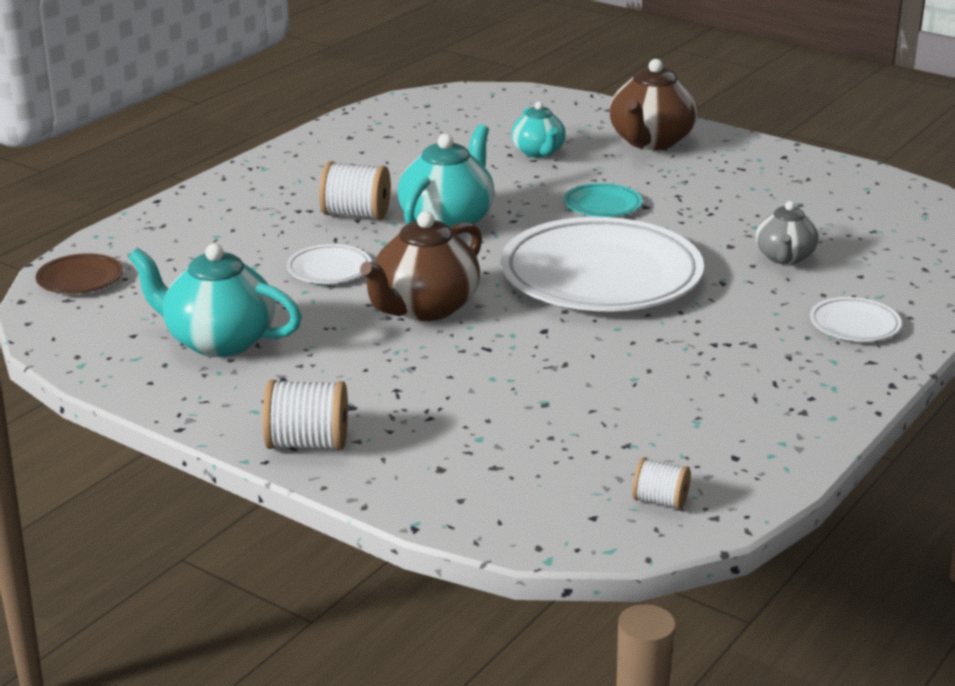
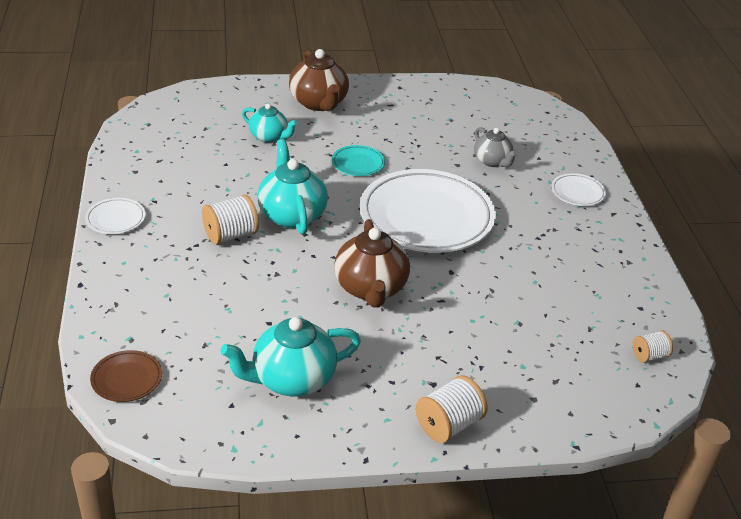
camera: 45 degrees left, 10 degrees up
white plate [287,244,371,284] -> white plate moved to [85,198,146,234]

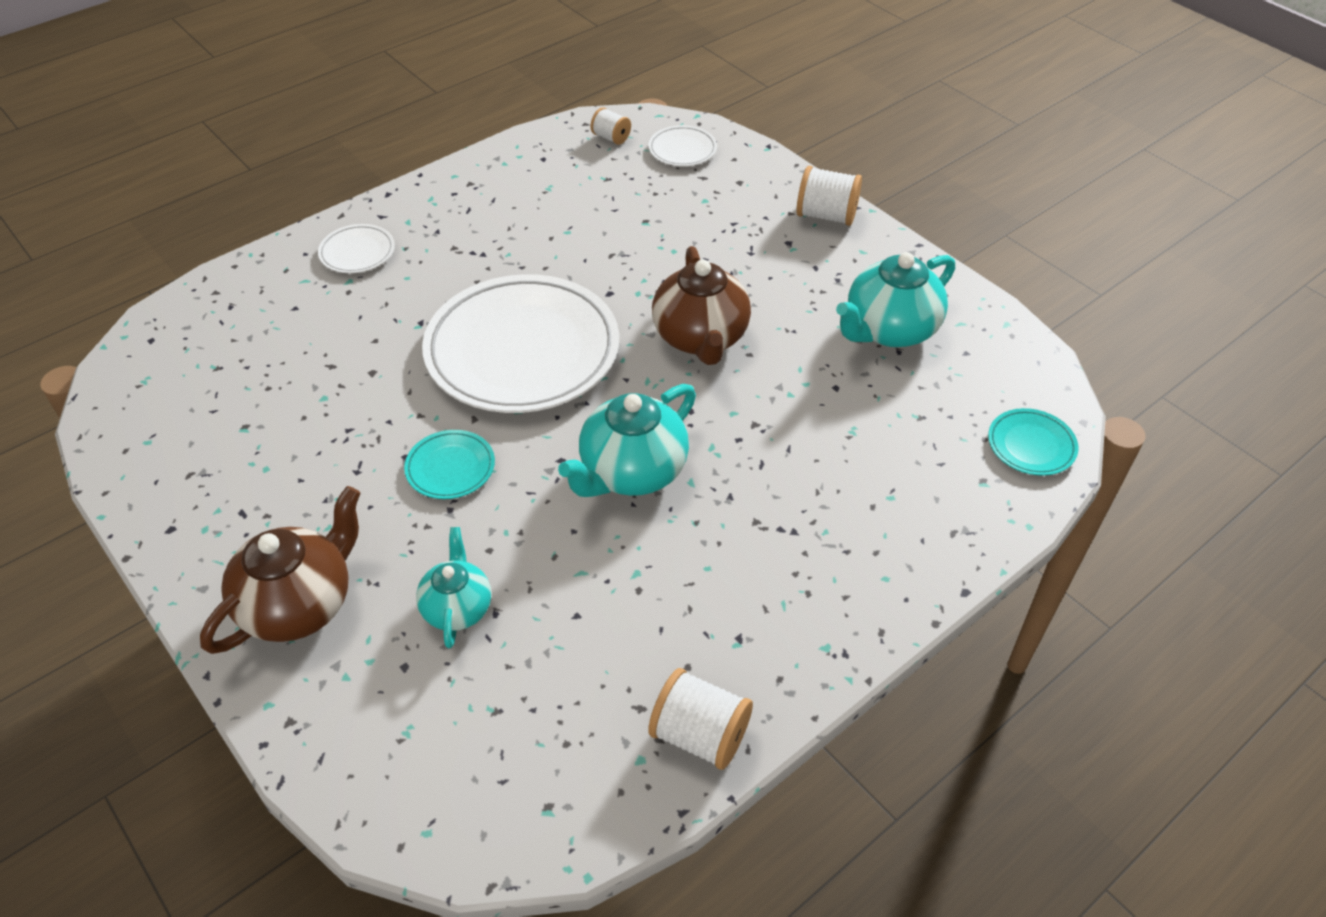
camera: 120 degrees left, 10 degrees up
white plate [85,198,146,234] -> white plate moved to [649,125,717,166]
brown plate [90,350,162,402] -> turquoise plate [988,408,1078,476]
white spool [202,194,259,245] -> white spool moved to [648,668,753,770]
turquoise teapot [220,317,361,397] -> turquoise teapot turned 105 degrees clockwise [836,252,955,347]
brown teapot [334,219,410,308] -> brown teapot turned 120 degrees clockwise [652,246,751,365]
grey teapot [474,127,518,167] -> none

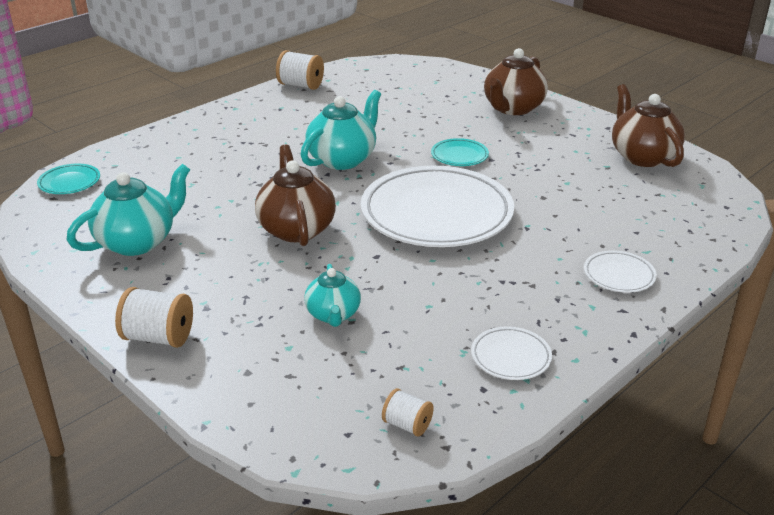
camera: 175 degrees right, 15 degrees down
turquoise teapot [416,527,491,648] -> turquoise teapot moved to [304,264,361,327]
white plate [649,125,717,166] -> white plate moved to [471,326,552,380]
none -> brown teapot [612,84,685,167]

